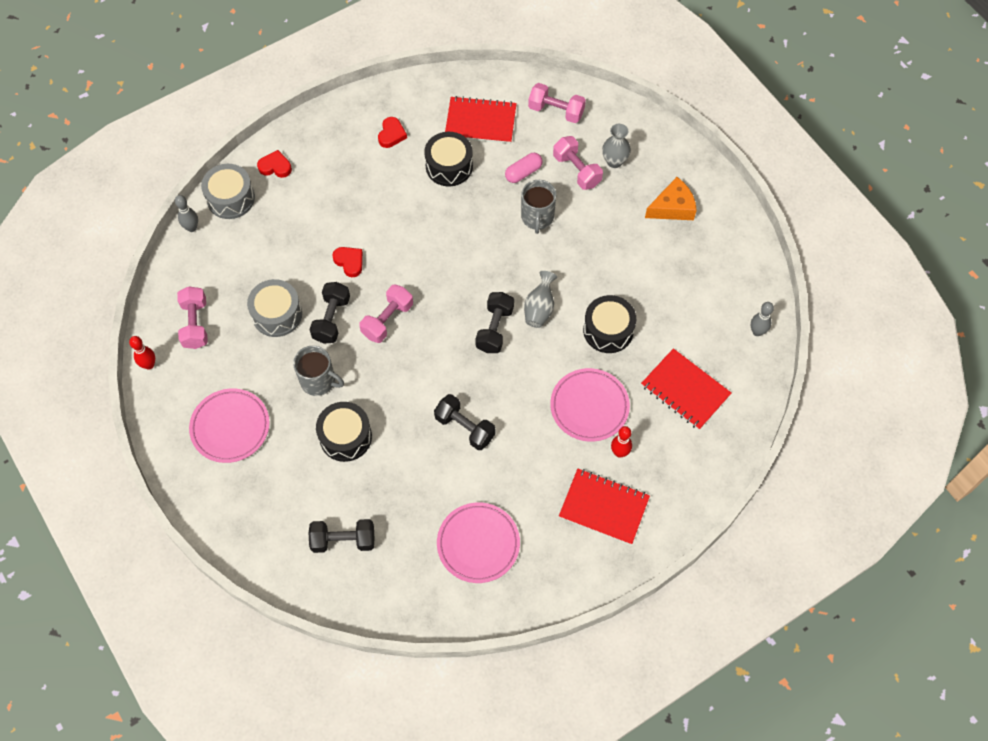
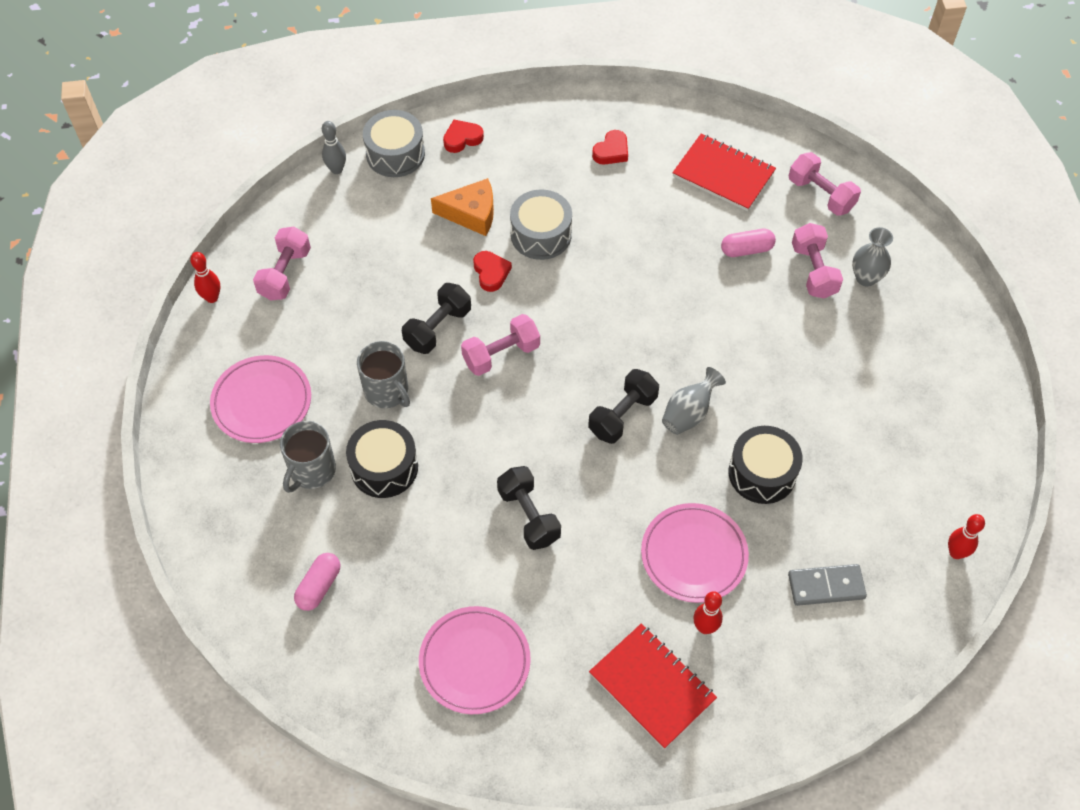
camera: 25 degrees right, 5 degrees down
grey drum [247,279,302,337] -> grey drum moved to [510,189,572,260]
red heart [257,150,292,178] -> red heart turned 60 degrees counterclockwise [443,120,484,153]
black dumbbell [309,519,375,553] -> pink capsule [294,553,340,611]
black drum [424,132,473,186] -> none
grey mug [521,180,556,234] -> grey mug moved to [280,421,336,493]
red notebook [641,348,731,430] -> grey domino [788,564,867,606]
orange cheese [645,177,697,220] -> orange cheese moved to [431,178,494,236]
grey bowling pin [751,302,774,336] -> red bowling pin [948,514,985,559]

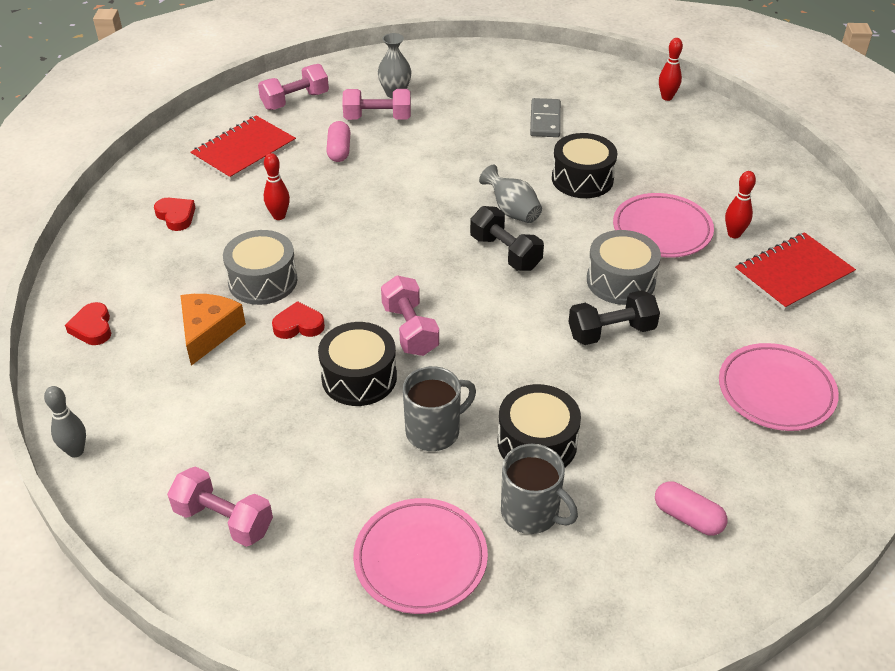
camera: 80 degrees left, 15 degrees down
red bowling pin [190,252,220,303] -> red bowling pin moved to [264,153,290,220]
grey drum [363,110,425,177] -> grey drum moved to [587,230,661,305]
black dumbbell [402,283,471,354] -> black drum [318,322,397,406]
grey domino [788,564,867,606] -> grey domino moved to [530,98,561,137]

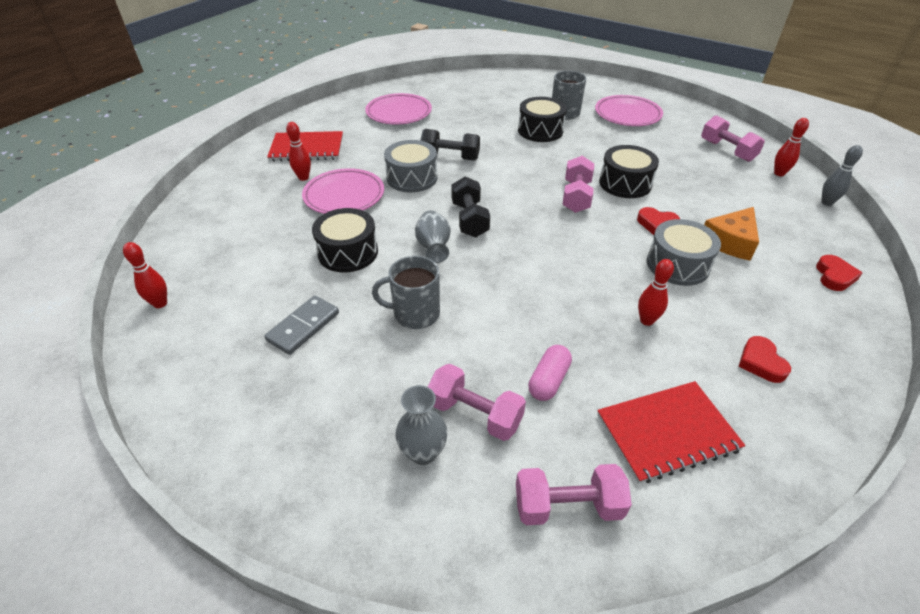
camera: 150 degrees left, 0 degrees up
grey mug [403,366,476,451] -> grey mug moved to [372,256,440,329]
pink capsule [655,481,727,536] -> none
none -> red bowling pin [774,118,809,176]

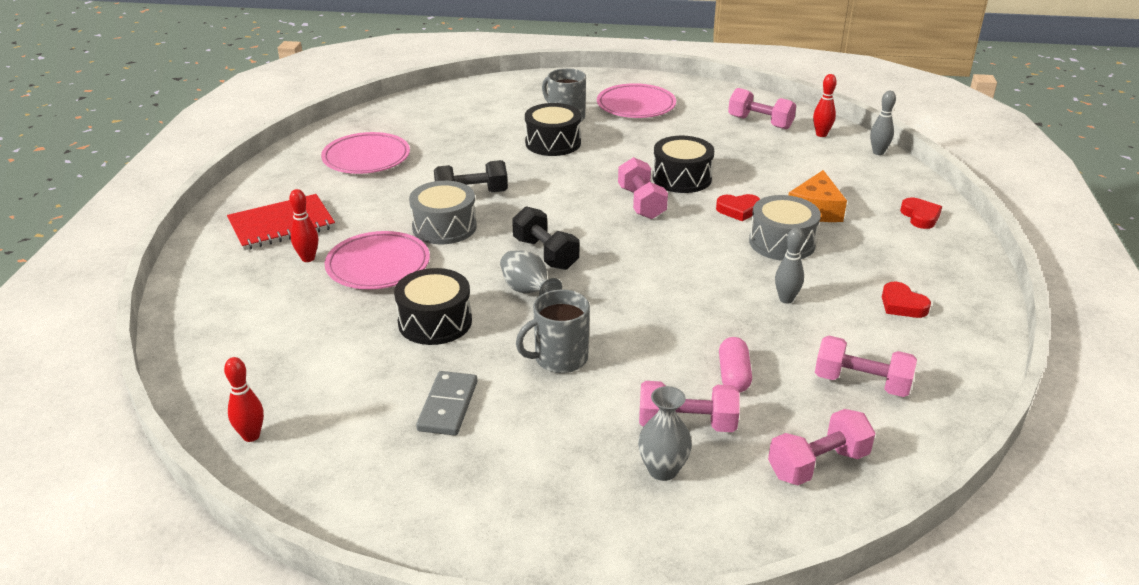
camera: 25 degrees left, 10 degrees down
red notebook [597,381,745,484] -> pink dumbbell [815,336,917,397]
red bowling pin [638,259,674,326] -> grey bowling pin [775,227,804,304]

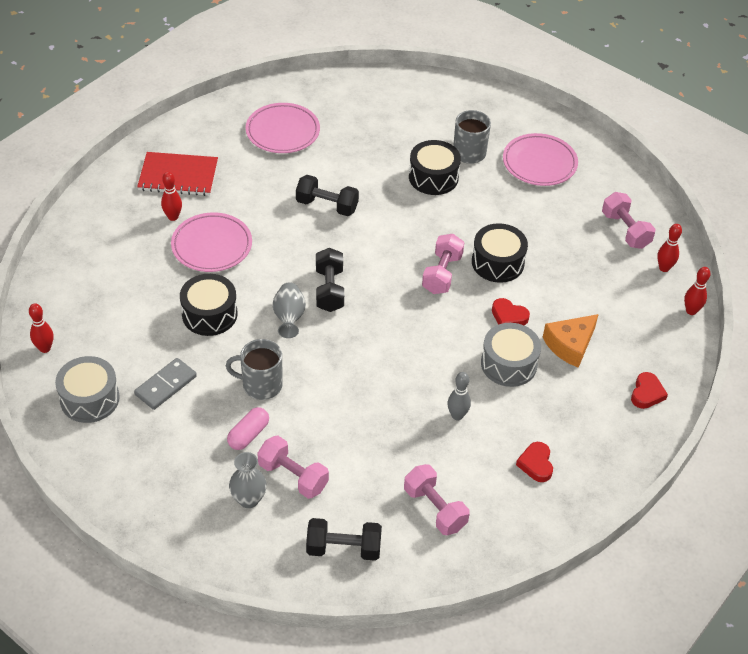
camera: 30 degrees right, 15 degrees up
grey drum [409,181,477,244] -> grey drum moved to [55,356,120,423]
pink capsule [719,337,752,393] -> pink capsule moved to [227,407,269,450]
pink dumbbell [768,409,875,485] -> black dumbbell [306,518,382,561]
grey bowling pin [870,91,896,155] -> red bowling pin [684,267,710,315]

